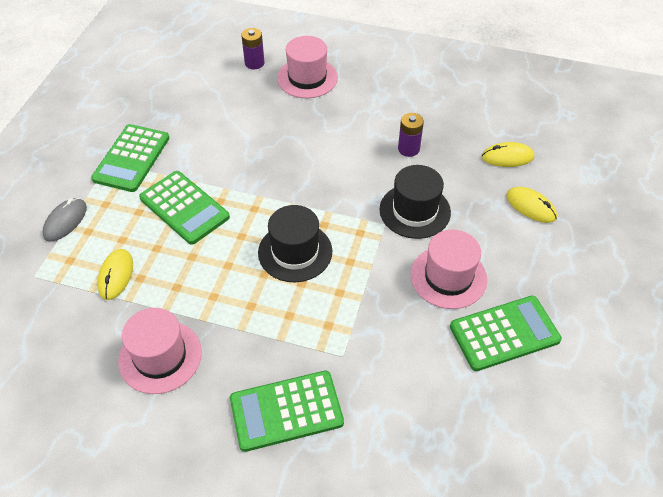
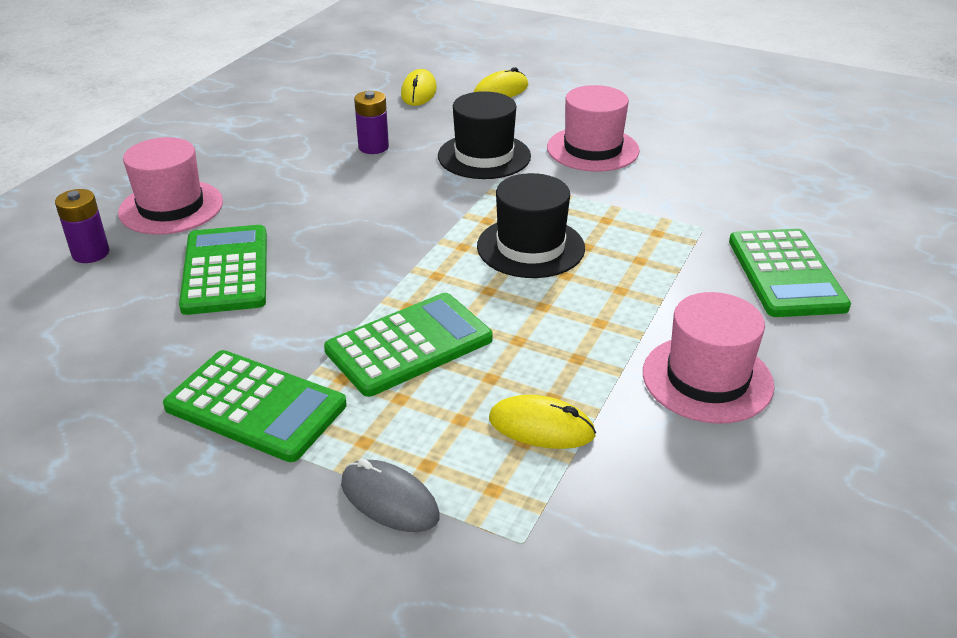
camera: 80 degrees left, 15 degrees down
green calculator [450,296,562,371] -> green calculator moved to [179,225,267,315]

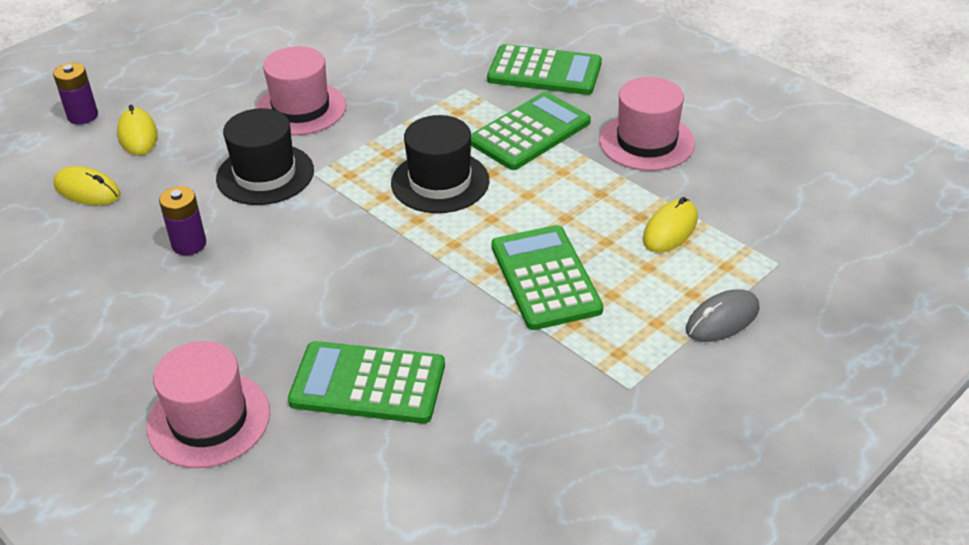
camera: 70 degrees left, 5 degrees up
purple battery [55,189,109,263] -> purple battery moved to [53,63,98,125]
green calculator [163,350,347,462] -> green calculator moved to [471,92,591,170]

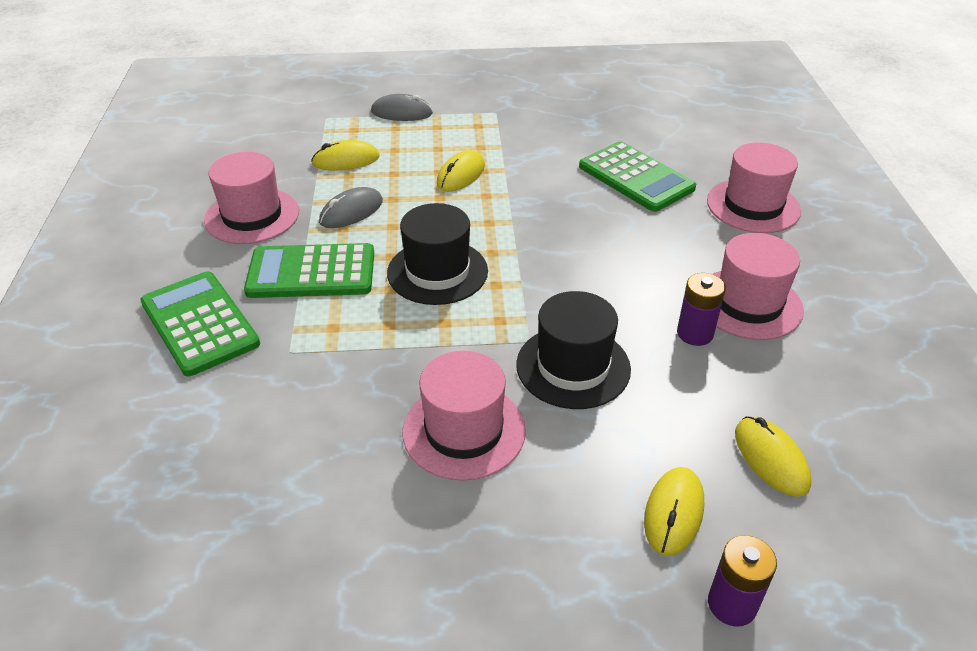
camera: 140 degrees left, 0 degrees up
green calculator [492,225,603,330] -> yellow mouse [437,150,485,192]
none -> grey mouse [319,187,383,228]
none -> pink hat [713,233,804,340]

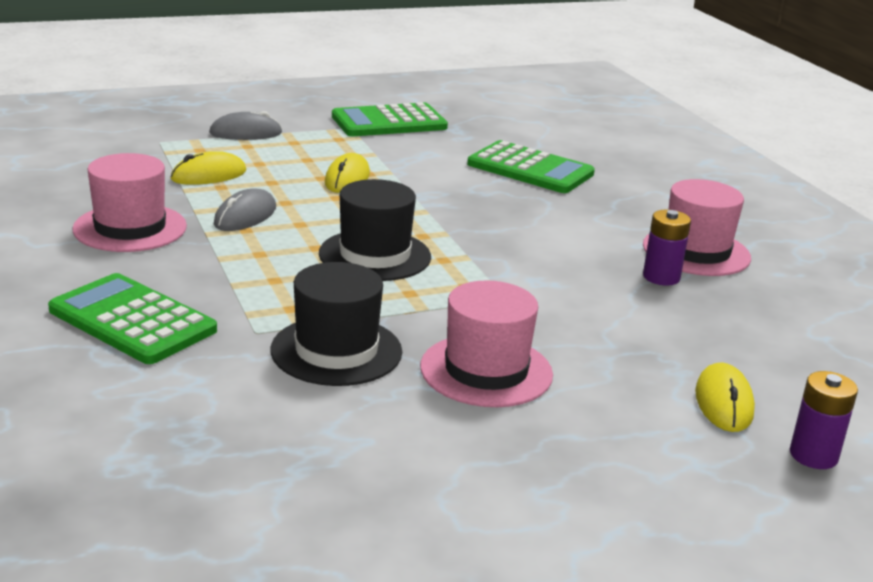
camera: 20 degrees left, 15 degrees down
green calculator [244,243,374,298] -> green calculator moved to [332,102,448,136]
black hat [516,291,631,409] -> black hat moved to [271,262,402,386]
pink hat [707,142,801,233] -> none
yellow mouse [735,416,811,497] -> none

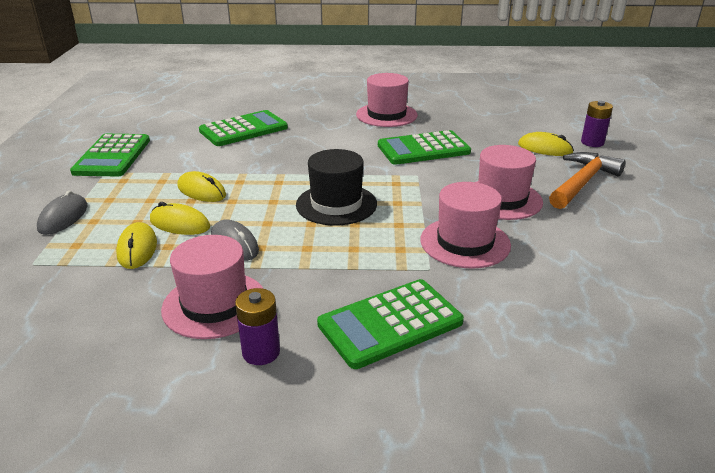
camera: 65 degrees left, 5 degrees up
black hat [271,262,402,386] -> pink hat [420,182,511,269]
purple battery [643,210,691,285] -> purple battery moved to [235,288,280,365]
none -> yellow mouse [150,202,210,235]
none -> green calculator [378,130,471,165]
none -> orange hammer [549,152,626,209]

